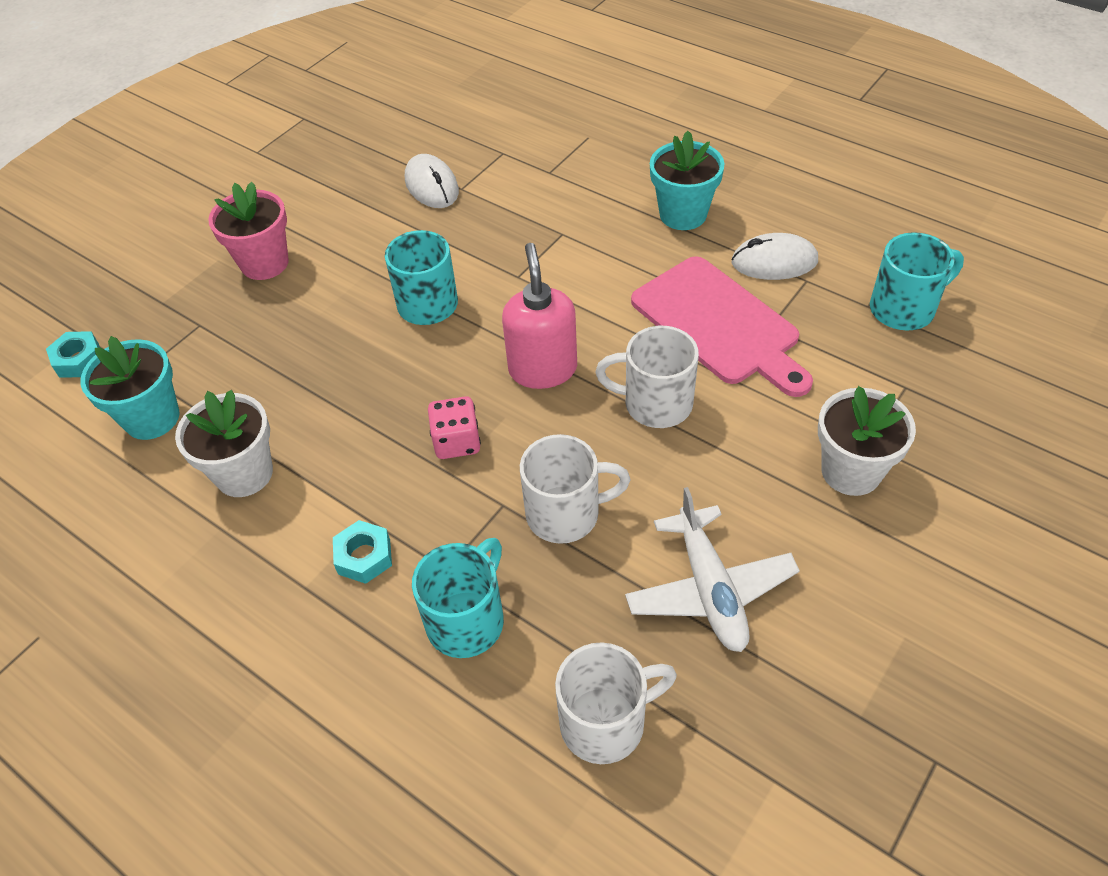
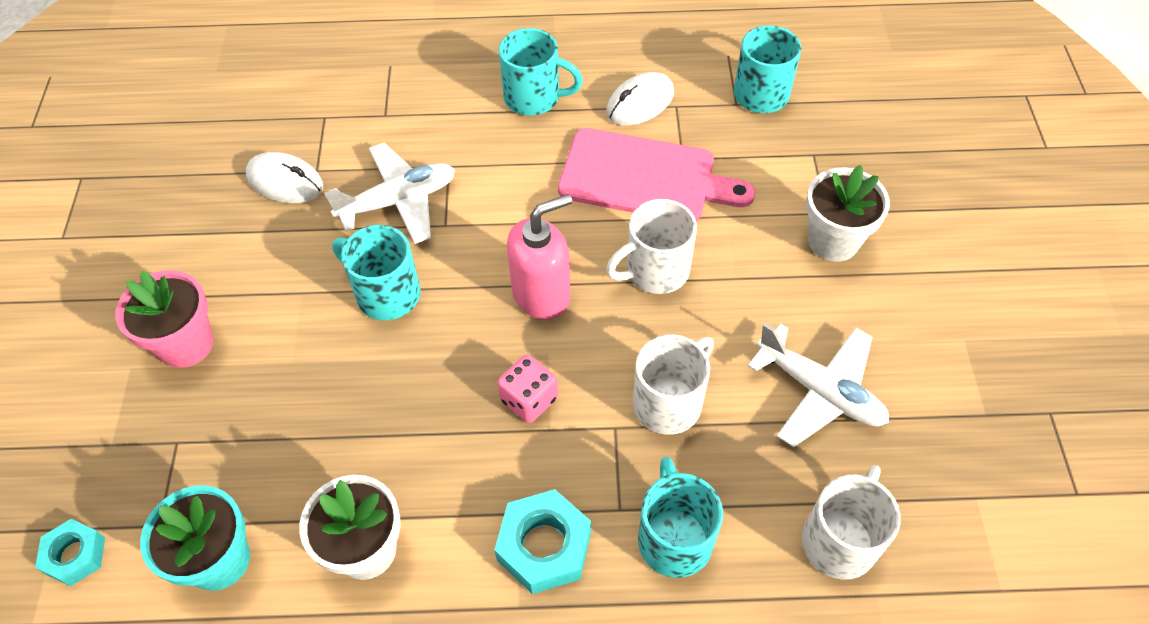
camera: 40 degrees left, 5 degrees up
turquoise nut [333,520,392,584] -> turquoise nut [495,489,591,594], size x1.57
pink soap dispenser [502,243,577,389] -> pink soap dispenser turned 105 degrees clockwise [507,194,572,320]
turquoise flower pot [650,131,724,230] -> turquoise mug [499,28,583,116]
none -> white plane [324,143,455,244]

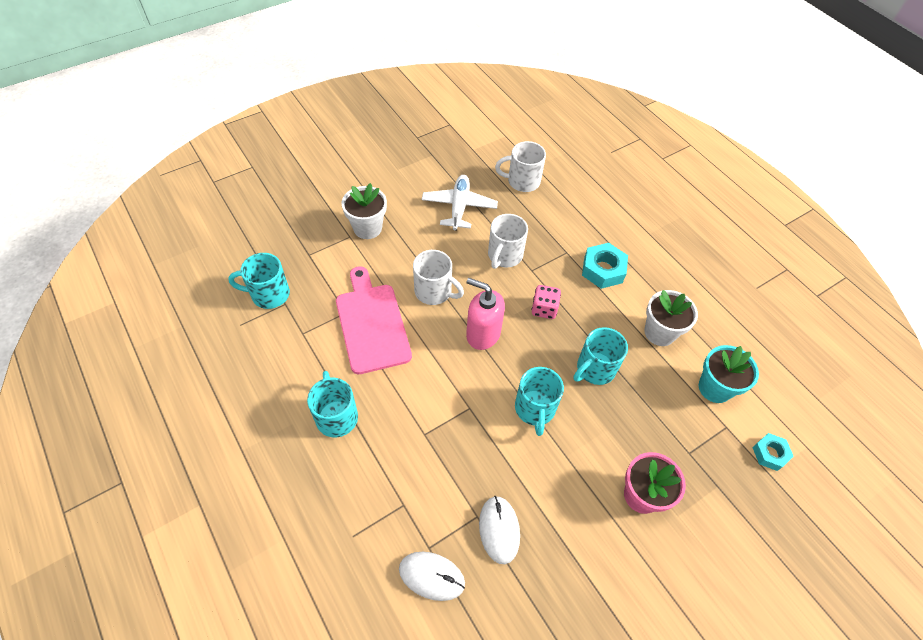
camera: 125 degrees left, 0 degrees up
white plane [324,143,455,244] -> none
white mouse [606,72,674,126] -> white mouse moved to [399,552,465,601]
white mug [633,334,714,435] -> white mug turned 75 degrees counterclockwise [488,214,528,269]
turquoise mug [638,457,723,578] -> turquoise mug moved to [573,327,628,385]

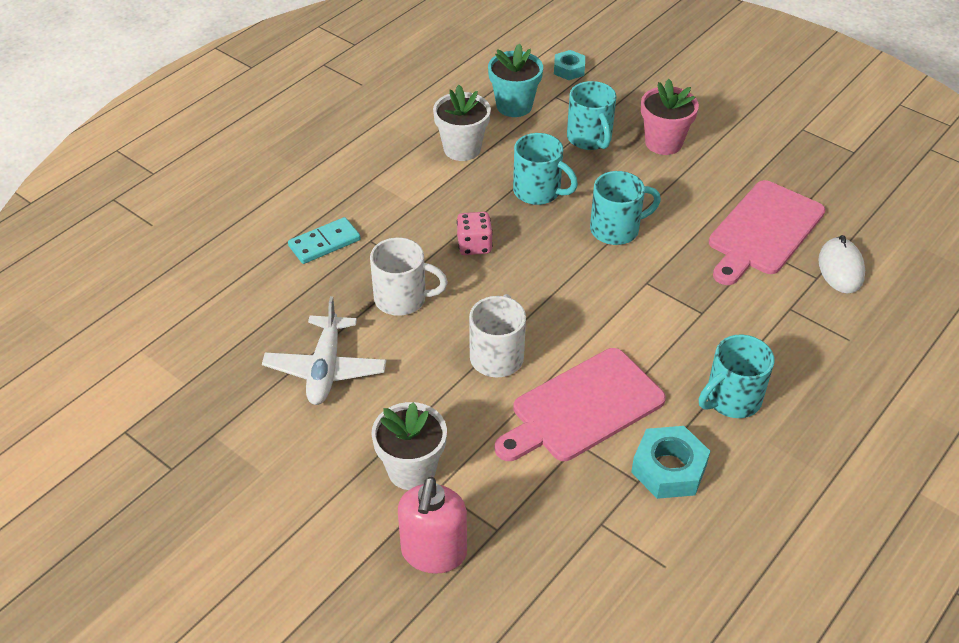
camera: 105 degrees left, 10 degrees down
turquoise mug [228,253,290,309] -> turquoise mug moved to [567,81,616,150]
white plane [422,175,498,231] -> white plane turned 75 degrees counterclockwise [262,296,386,405]
pink soap dispenser [466,278,505,350] -> pink soap dispenser moved to [398,477,467,574]
white mouse [479,496,520,564] -> pink cutting board [709,180,825,285]
white mug [495,141,546,192] -> none
turquoise nut [582,243,628,289] -> turquoise nut moved to [631,426,710,499]
none -> turquoise domino [288,217,361,264]

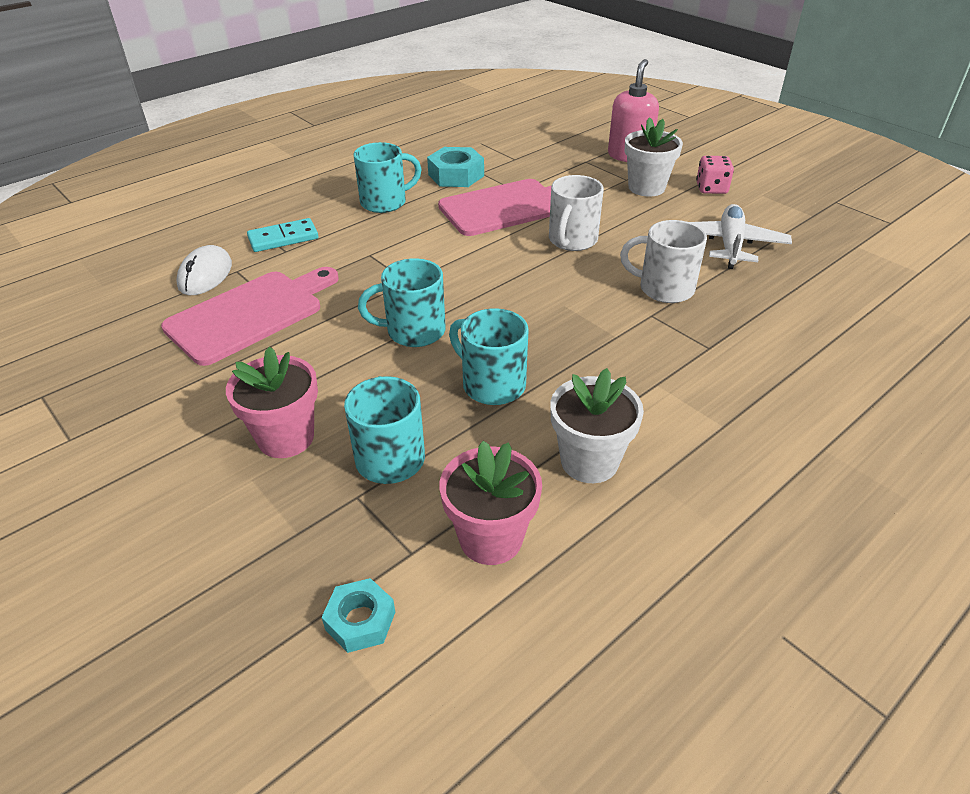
camera: 170 degrees left, 5 degrees down
turquoise domino [288,217,361,264] -> turquoise domino moved to [247,218,318,252]
pink dice [457,212,493,255] -> pink dice moved to [696,156,734,194]
turquoise flower pot [488,43,543,117] -> pink flower pot [440,441,542,565]

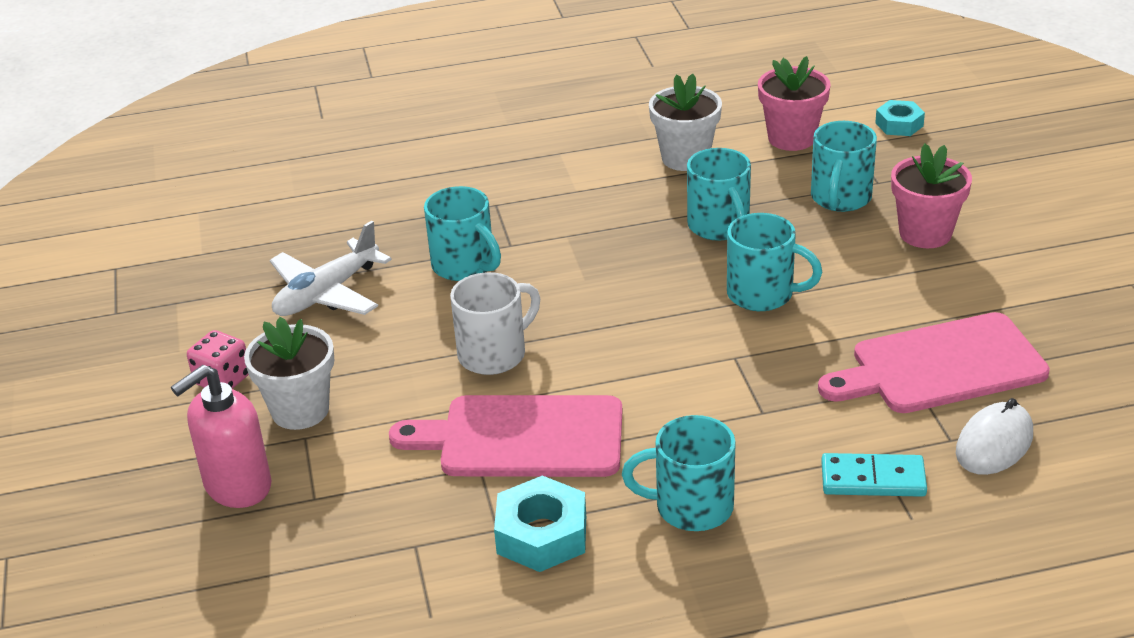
camera: 150 degrees left, 5 degrees down
white mug [620,220,707,303] -> turquoise mug [424,186,501,281]

